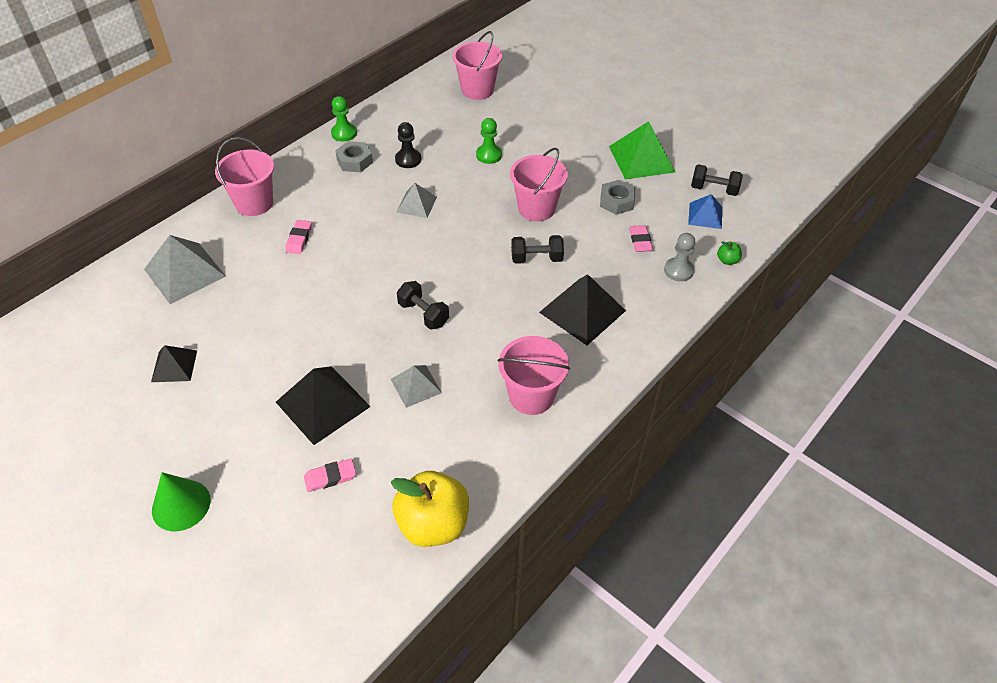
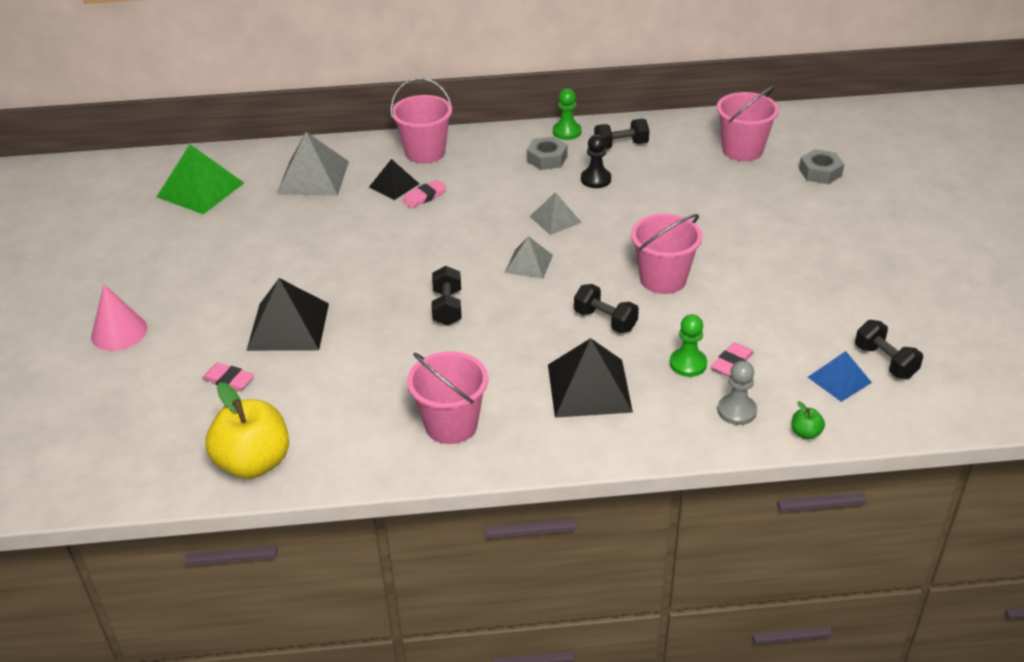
camera: 45 degrees right, 10 degrees down
black pyramid [151,345,197,382] -> black pyramid moved to [369,159,419,200]
green cone [152,472,210,531] -> pink cone [91,284,147,351]
grey pyramid [391,365,442,408] -> grey pyramid moved to [505,236,553,279]
green pawn [476,118,502,164] -> green pawn moved to [670,314,707,377]
grey nut [600,180,635,215] -> grey nut moved to [799,149,844,184]
green pyramid [609,121,675,180] -> green pyramid moved to [157,145,244,214]
none -> black dumbbell [594,119,649,149]

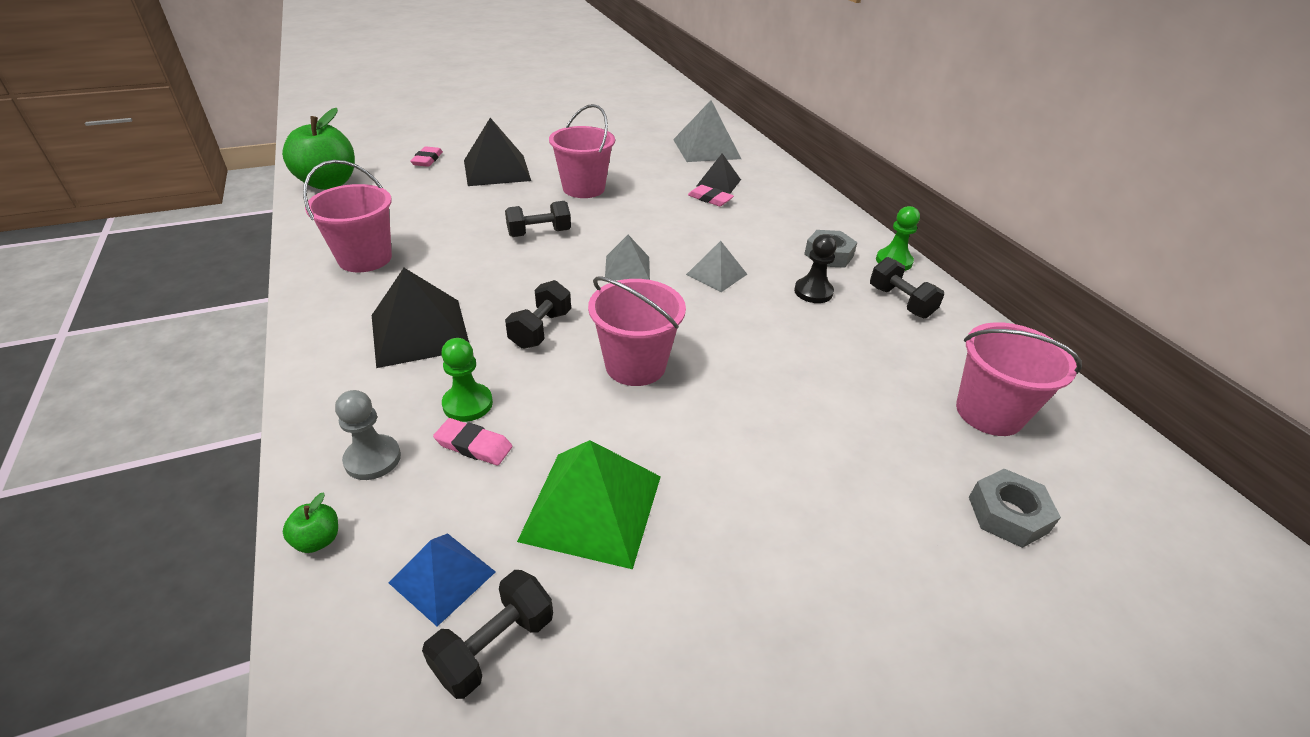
camera: 70 degrees right, 0 degrees up
pink cone [91,284,147,351] -> none
green pyramid [157,145,244,214] -> green pyramid moved to [517,440,661,569]
yellow apple [205,382,289,479] -> green apple [282,108,355,190]
pink bucket [390,78,452,164] -> pink bucket moved to [549,104,615,198]

